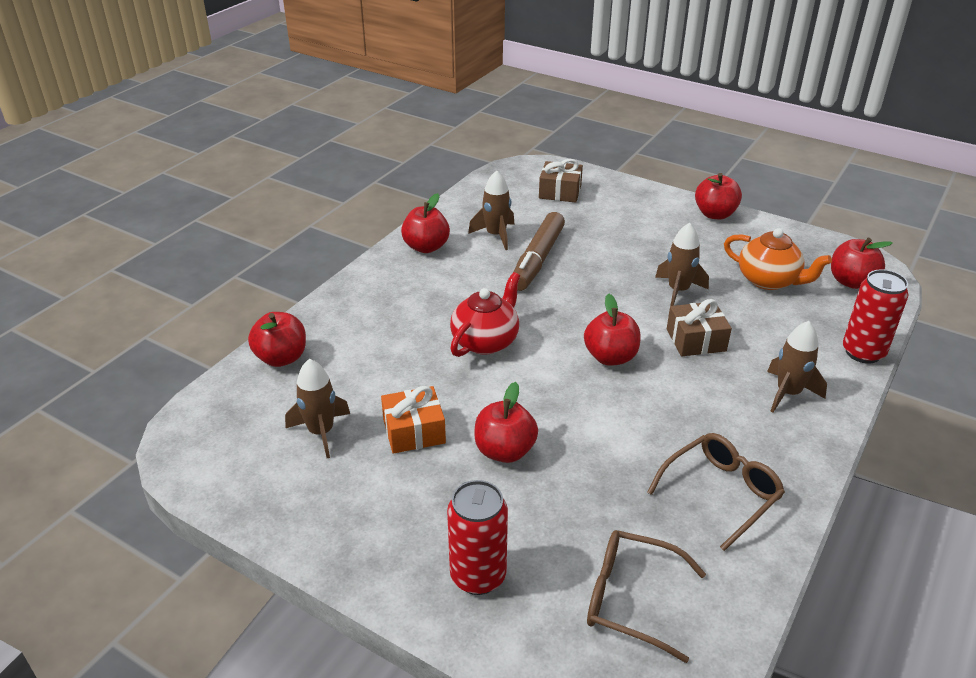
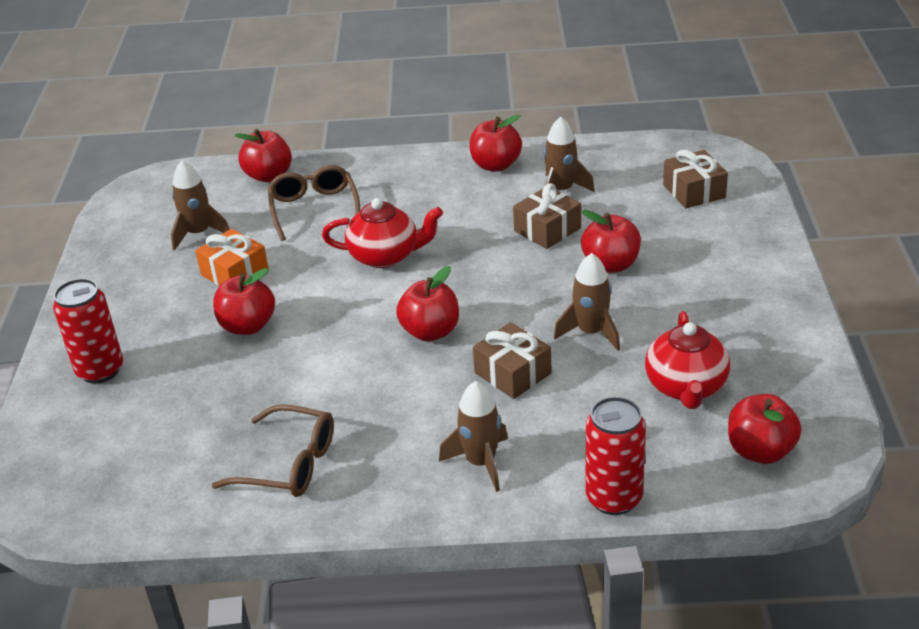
camera: 60 degrees right, 0 degrees up
brown marker [514,212,565,291] -> brown gift [513,183,581,249]
brown glasses [587,530,706,663] -> brown glasses moved to [268,165,360,241]
red apple [695,173,742,219] -> red apple moved to [581,210,641,273]
orange teapot [724,228,832,290] -> red teapot [645,311,730,409]

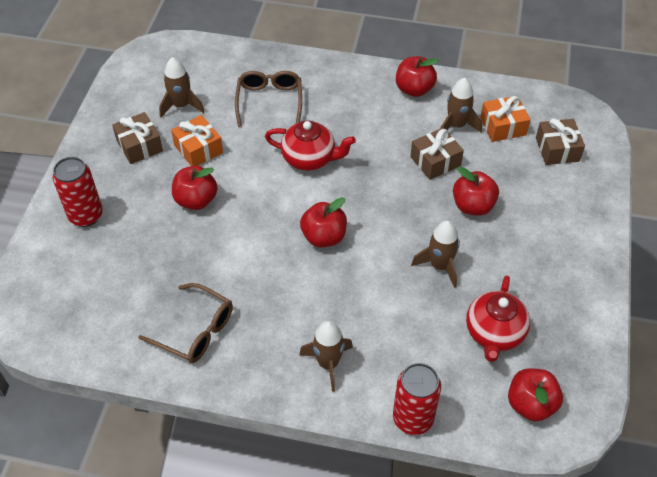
camera: 10 degrees right, 15 degrees up
red apple [234,129,292,182] -> none
brown gift [473,322,552,399] -> brown gift moved to [112,112,163,164]
none -> orange gift [480,96,531,142]

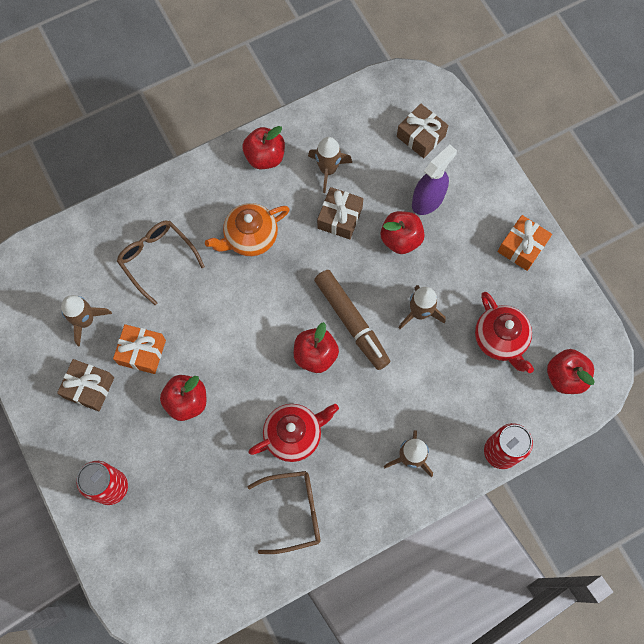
camera: 40 degrees left, 20 degrees up
red teapot [265,120,356,171] -> red teapot moved to [248,404,339,462]
orange gift [480,96,531,142] -> orange gift moved to [498,215,552,271]
none -> orange teapot [205,203,290,256]
none -> brown marker [314,270,390,370]
none -> purple spray bottle [412,144,457,215]

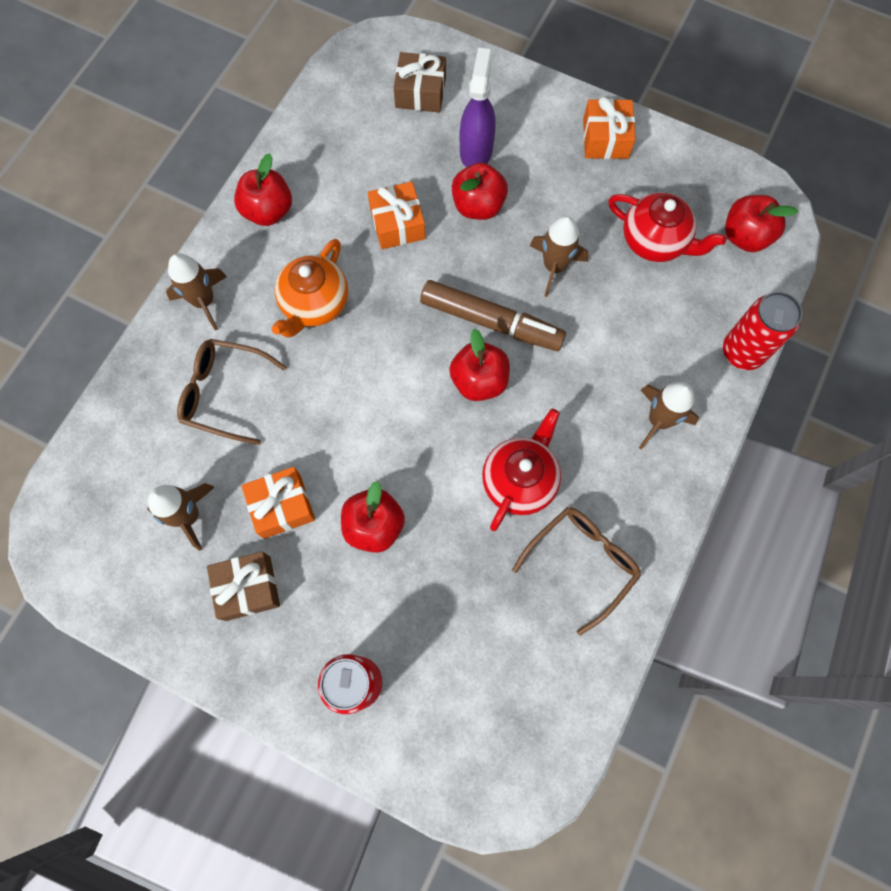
camera: 35 degrees left, 0 degrees up
brown rocket [308,137,352,193] -> brown rocket moved to [166,253,227,331]
brown gift [317,187,363,239] -> orange gift [368,182,425,249]

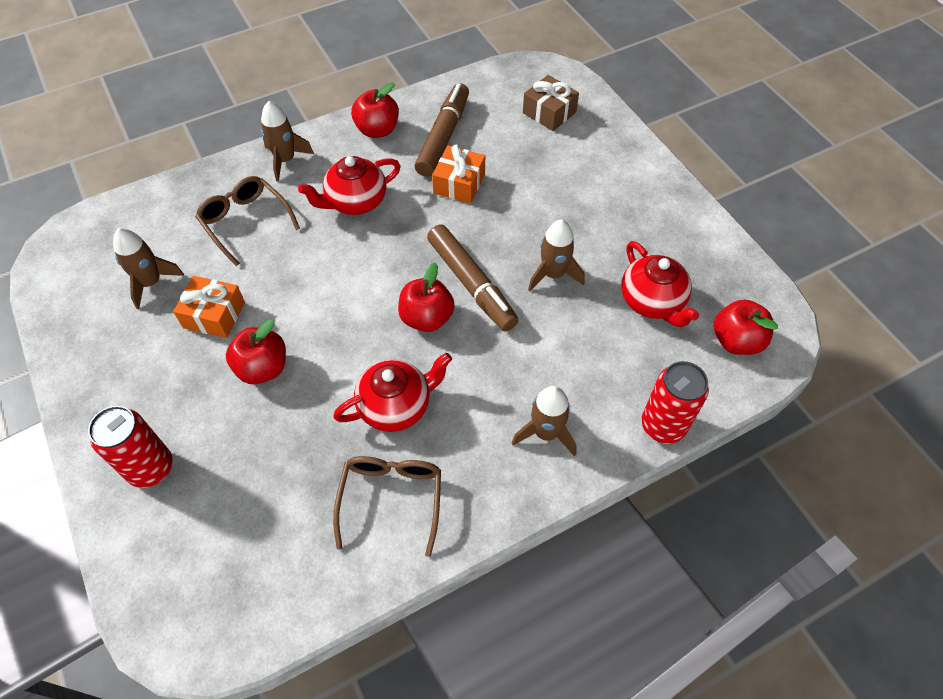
camera: 35 degrees right, 15 degrees down
brown gift [207,552,280,621] -> none
orange teapot [271,239,348,337] -> red teapot [298,156,401,215]
red apple [452,163,508,220] -> none
purple spray bottle [460,48,496,167] -> none
brown glasses [512,507,641,635] -> brown glasses turned 75 degrees counterclockwise [333,456,441,557]
orange gift [583,97,636,159] -> none
none -> brown marker [415,83,469,177]

